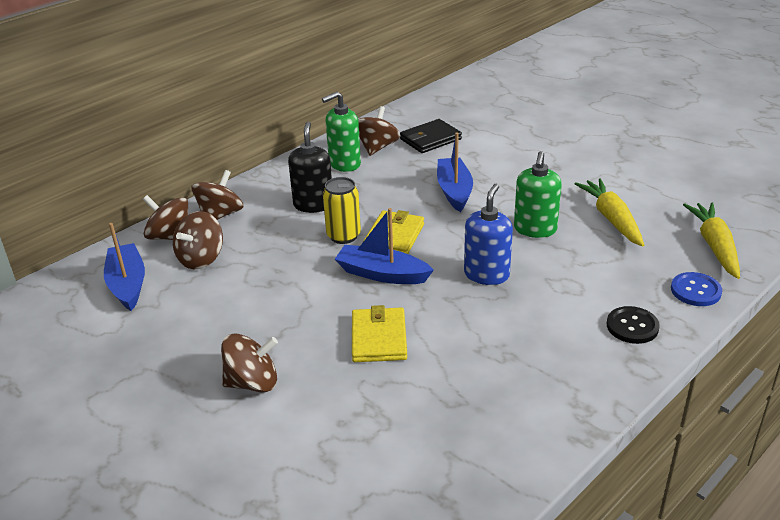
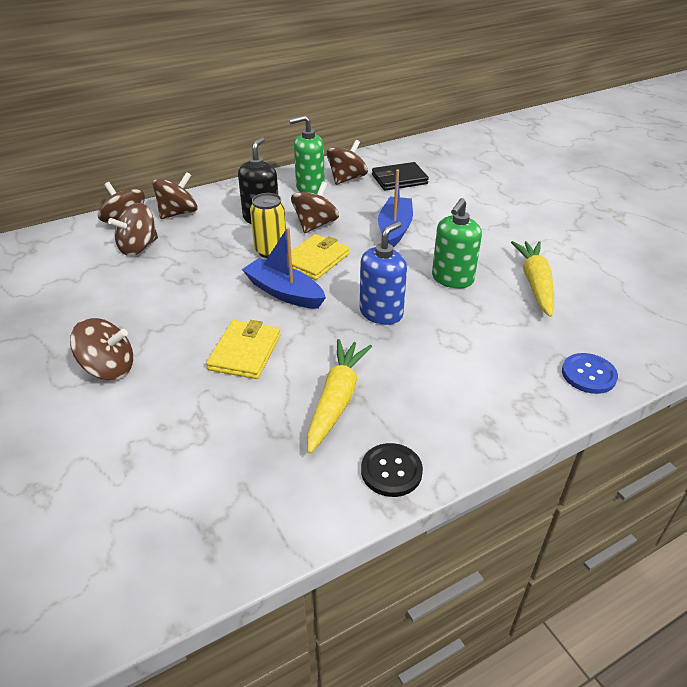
camera: 15 degrees right, 5 degrees up
blue boat [104,223,145,311] -> none
black button [607,306,660,344] -> black button moved to [361,443,423,497]
yellow carrot [683,203,740,279] -> yellow carrot moved to [307,339,372,454]
none -> brown spinning top [291,182,339,233]

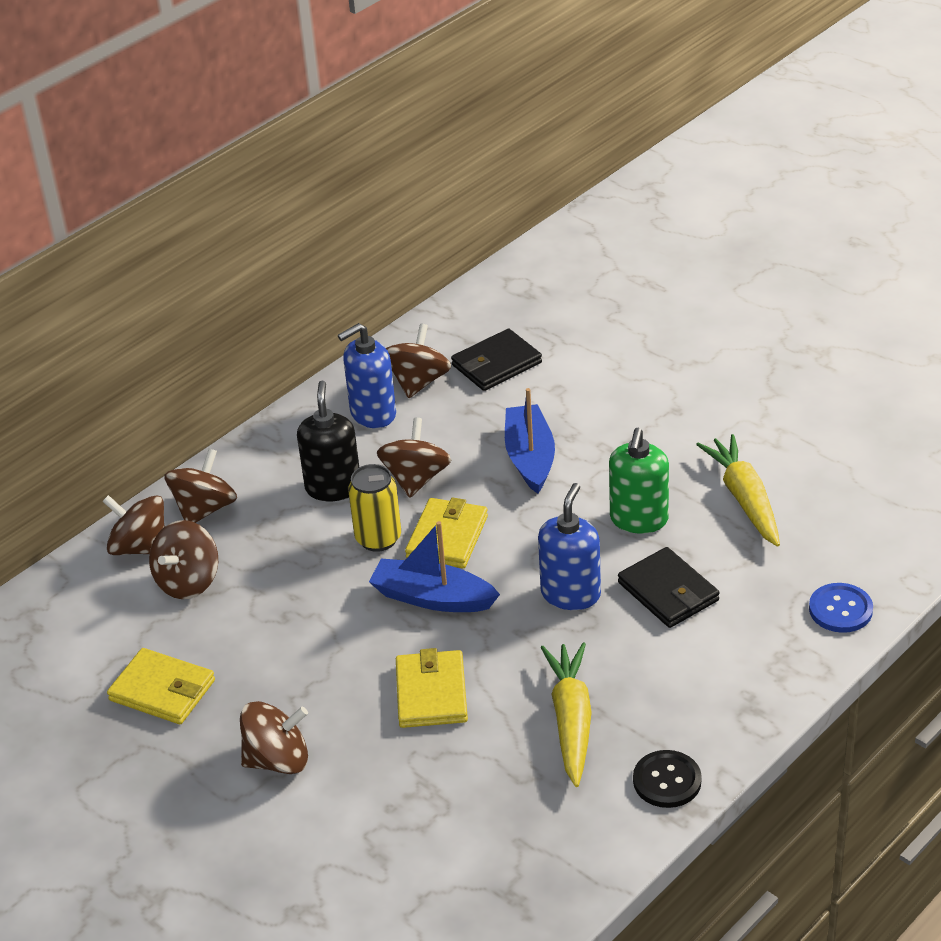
camera: 15 degrees left, 0 degrees up
green soap dispenser [289,116,325,194] -> blue soap dispenser [338,323,396,428]
none -> yellow wallet [107,648,215,724]
none -> black wallet [618,547,719,628]

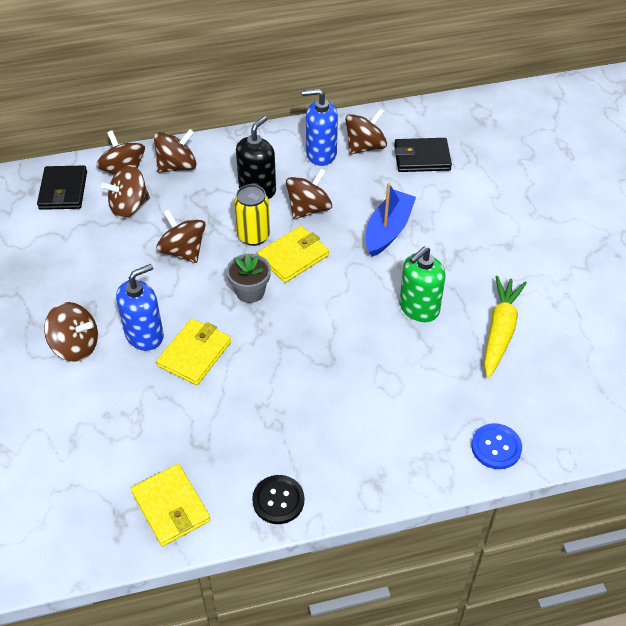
camera: 30 degrees right, 10 degrees up
yellow wallet [107,648,215,724] -> yellow wallet moved to [131,464,211,546]
blue boat [369,521,500,612] -> grey flower pot [226,253,271,303]
blue soap dispenser [538,483,601,610] -> blue soap dispenser moved to [116,264,164,351]
yellow carrot [541,642,592,787] -> none
black wallet [618,547,719,628] -> black wallet moved to [37,165,87,210]
none -> brown spinning top [156,209,206,263]

